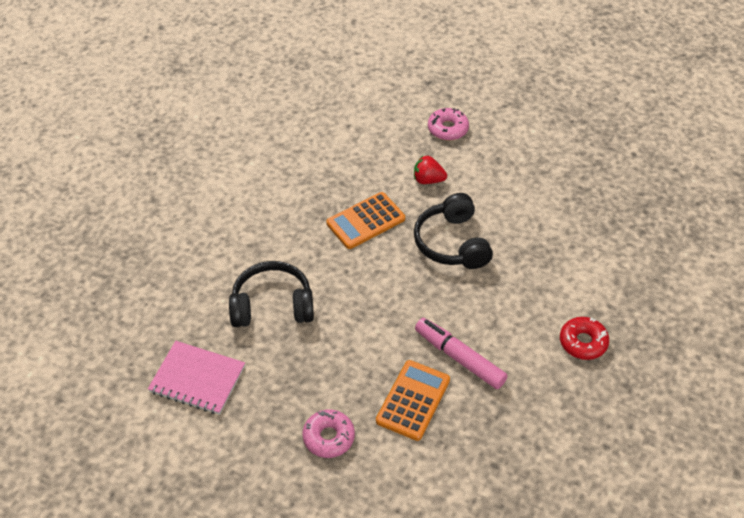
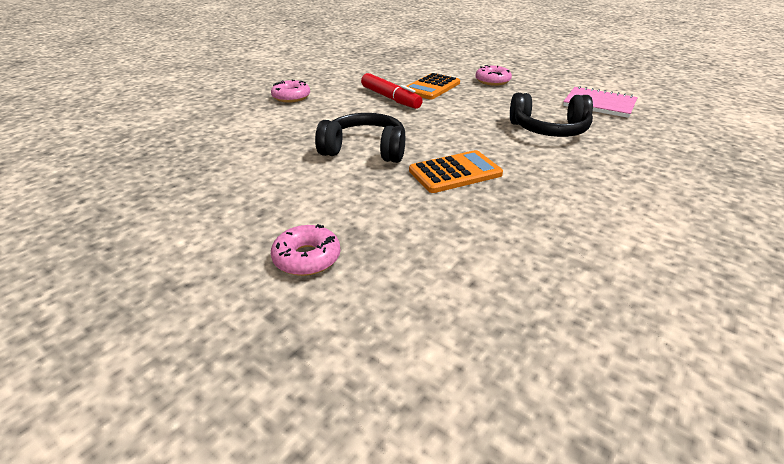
camera: 170 degrees left, 15 degrees down
red strawberry [414,156,447,184] -> none
black headphones [414,193,493,269] -> black headphones turned 75 degrees counterclockwise [315,113,405,163]
pink marker [415,318,508,389] -> red marker [361,73,423,109]
red donut [560,317,609,360] -> pink donut [271,79,310,103]

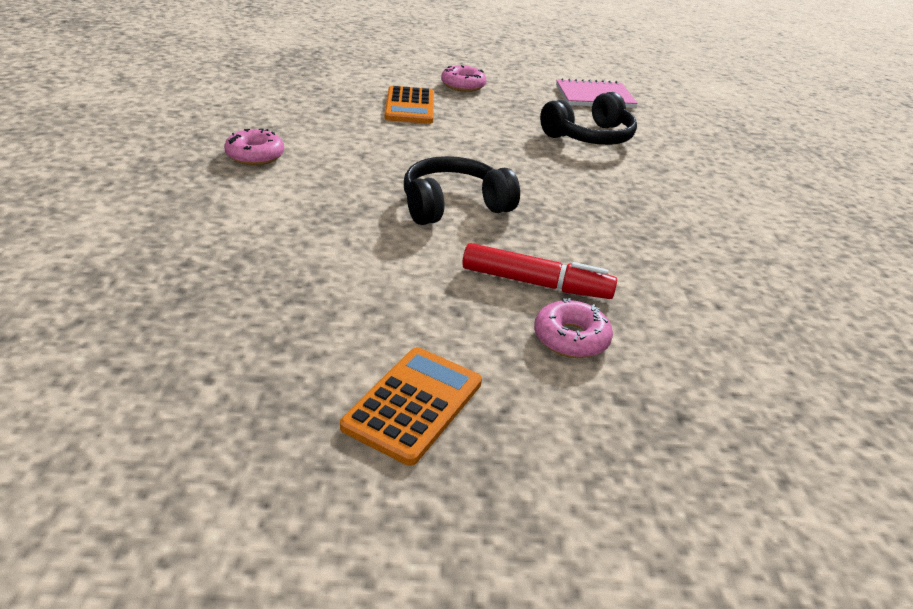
camera: 40 degrees left, 0 degrees up
red marker [361,73,423,109] -> red marker moved to [462,243,617,299]
orange calculator [409,150,503,193] -> orange calculator moved to [340,347,482,466]

